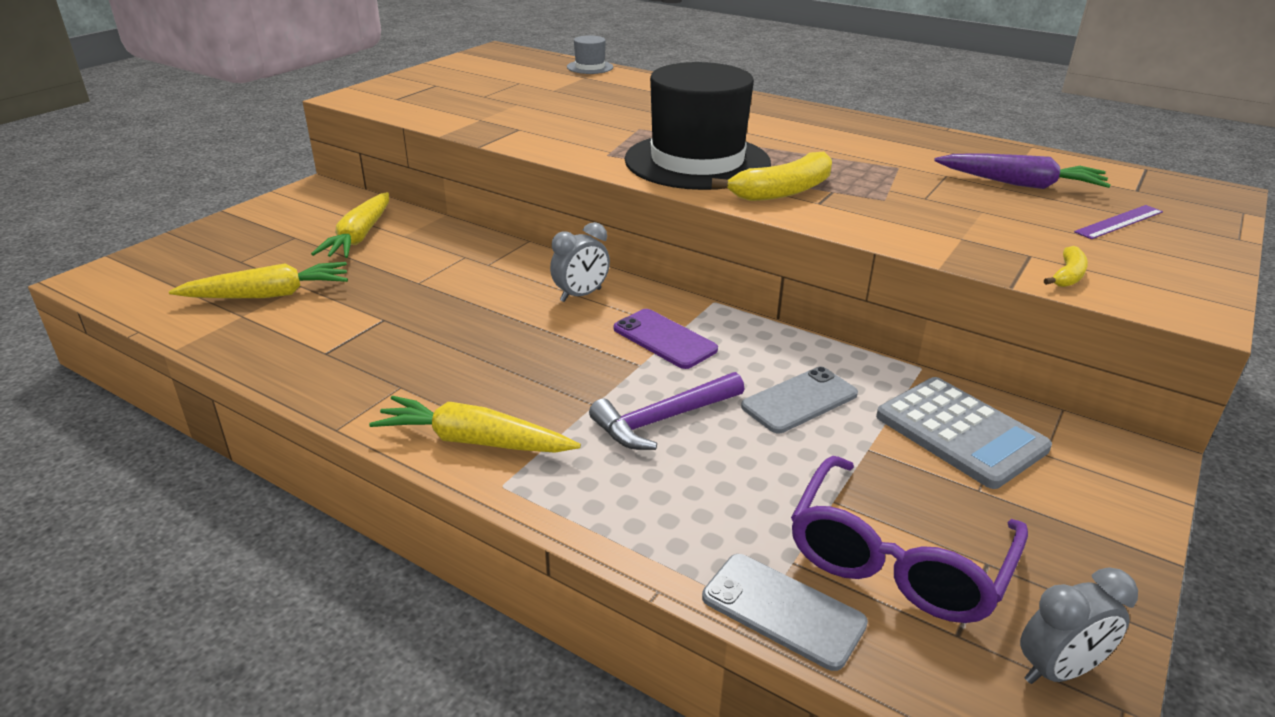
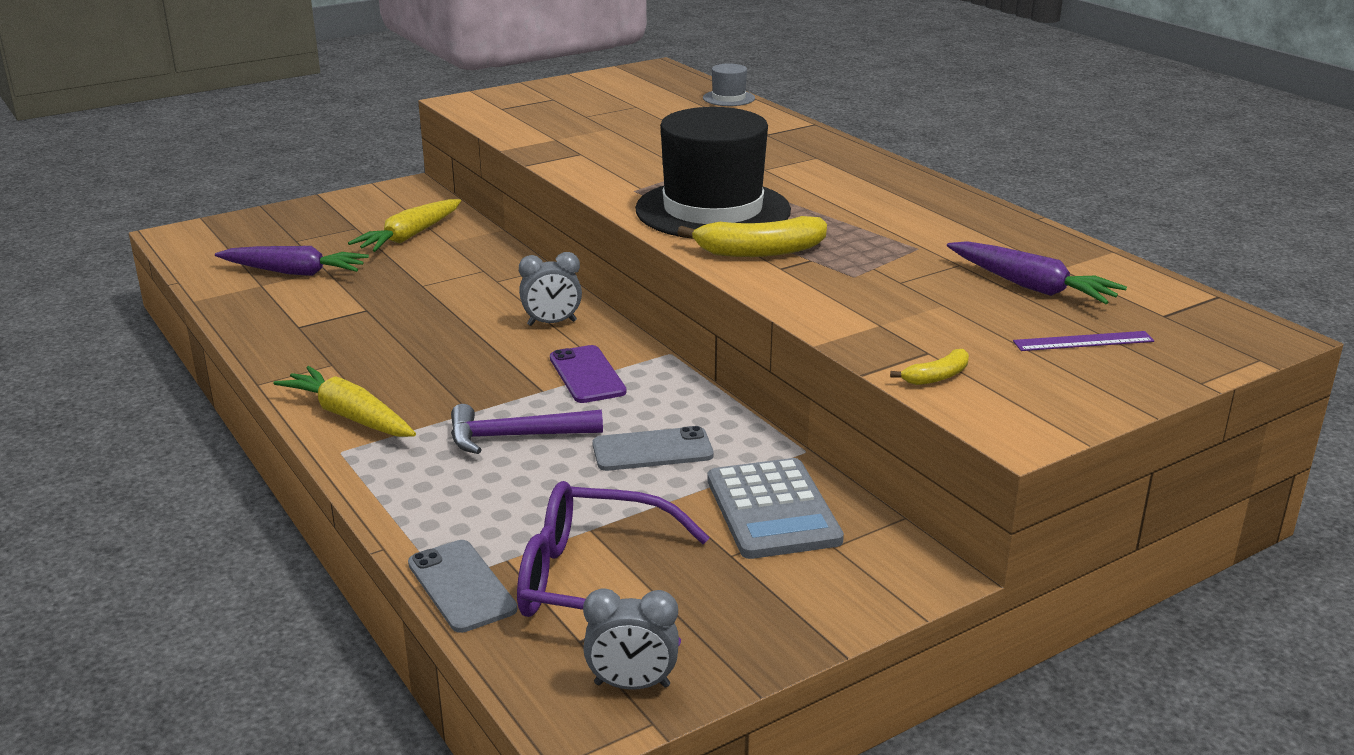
camera: 25 degrees right, 5 degrees down
yellow carrot [169,262,348,298] -> purple carrot [215,246,369,276]
purple glasses [791,456,1028,623] -> purple glasses turned 45 degrees clockwise [517,481,710,647]

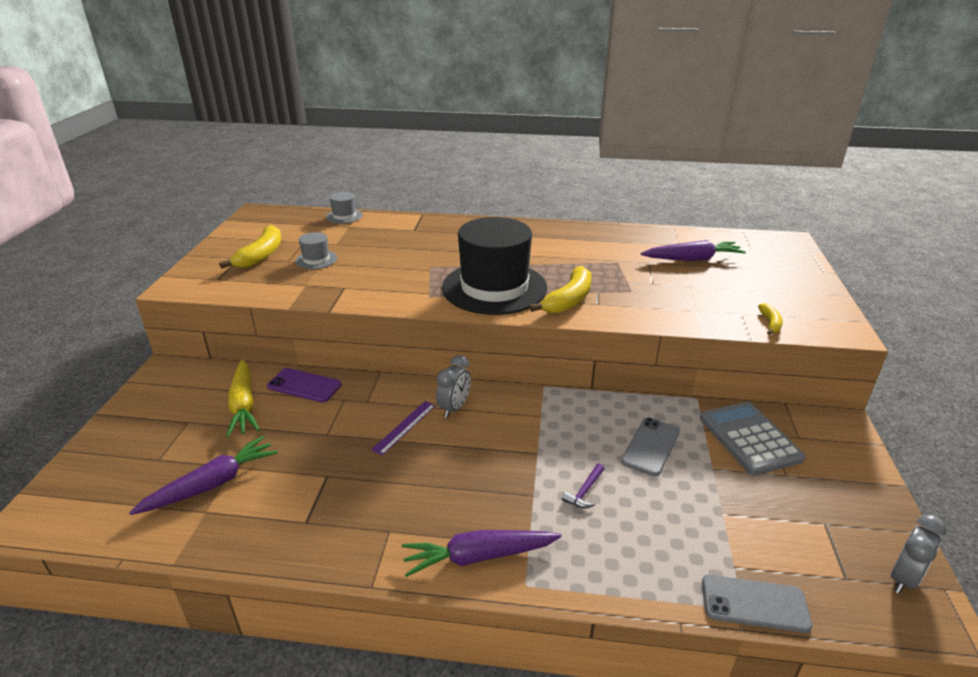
camera: 50 degrees left, 5 degrees up
yellow carrot [273,366,416,437] -> purple carrot [402,530,562,577]
purple hammer [451,404,603,454] -> purple hammer [562,463,604,508], size x0.55
purple glasses [517,481,710,647] -> none
purple phone [550,345,627,403] -> purple phone moved to [267,368,341,403]
grey calculator [707,458,844,559] -> grey calculator turned 135 degrees counterclockwise [700,402,805,475]
purple ruler [1013,331,1154,351] -> purple ruler moved to [371,401,436,455]
none -> yellow banana [219,225,281,268]
none -> grey hat [295,232,337,269]

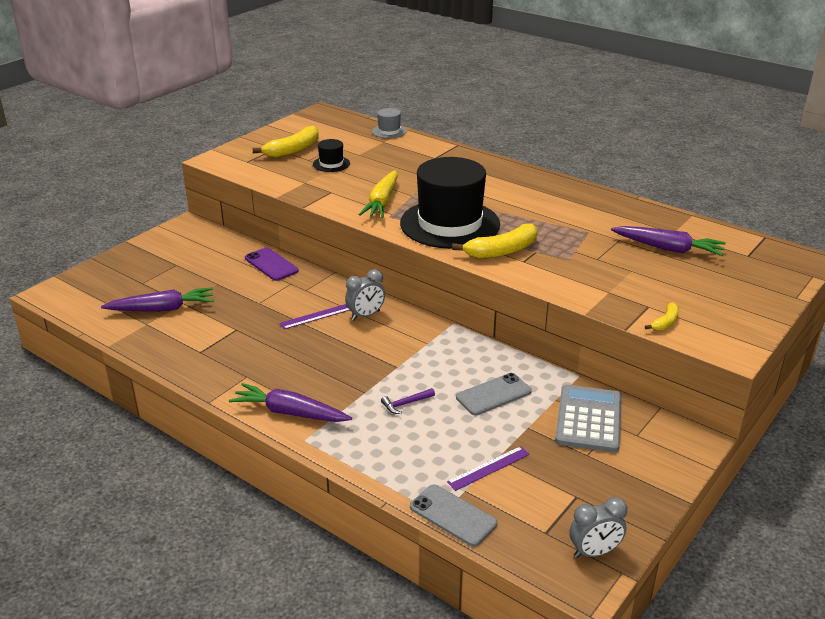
camera: 30 degrees right, 0 degrees up
yellow carrot [226,359,260,437] -> yellow carrot moved to [359,170,398,218]
grey hat [295,232,337,269] -> black hat [313,139,350,172]
none -> purple ruler [447,446,530,491]

